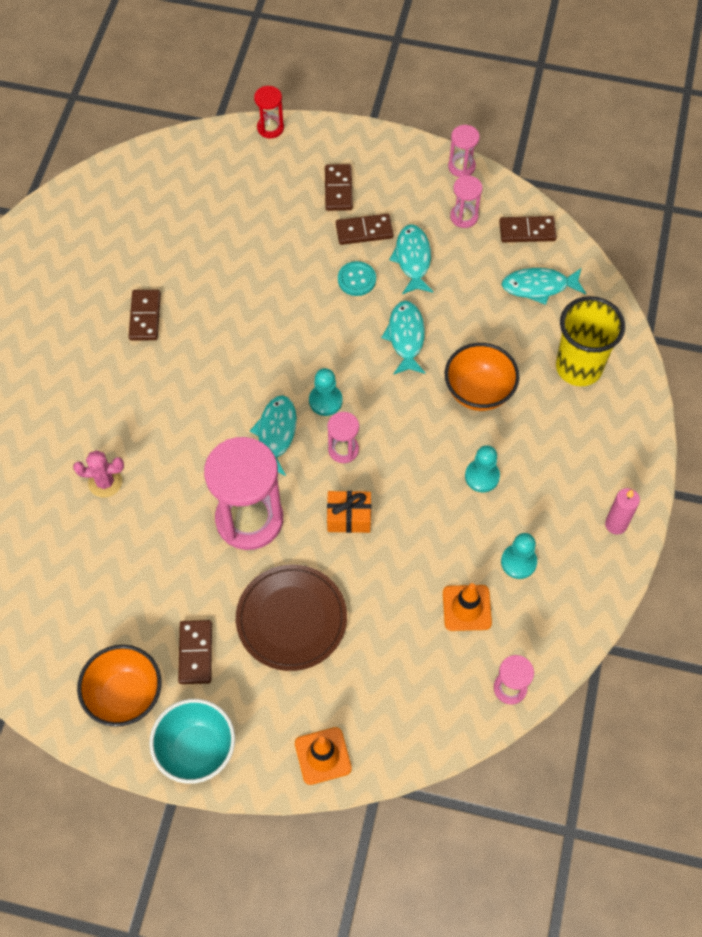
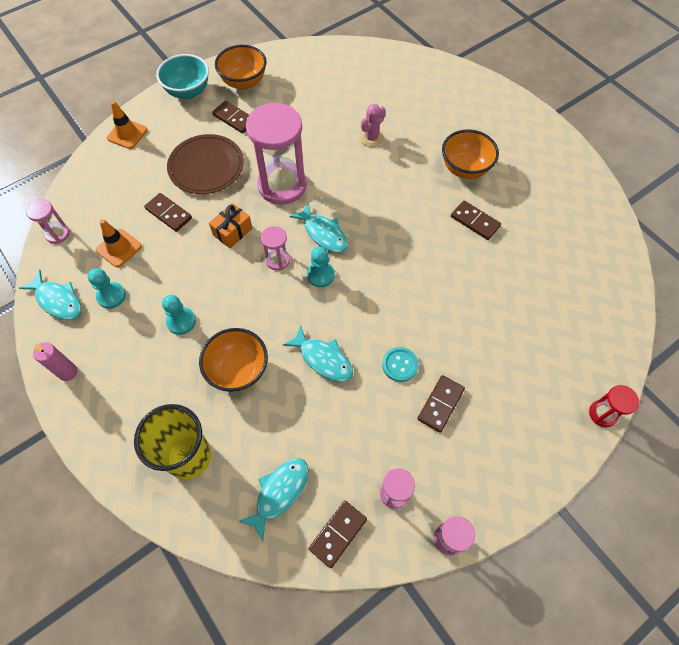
camera: 130 degrees right, 0 degrees up
brown domino [325,164,353,211] -> brown domino moved to [144,193,192,232]
turquoise fish [389,224,433,294] -> turquoise fish moved to [19,270,81,320]
none -> orange bowl [442,130,499,179]

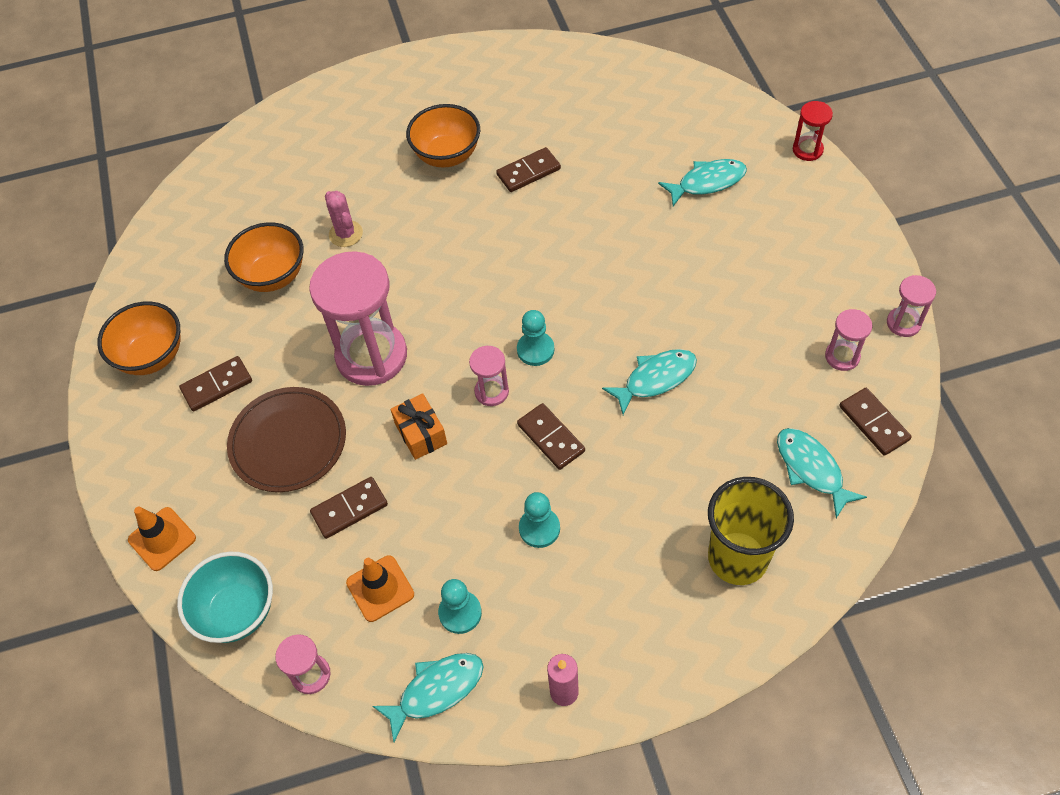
camera: 65 degrees left, 5 degrees down
turquoise bowl [156,54,209,99] -> turquoise bowl moved to [177,552,273,643]
orange bowl [199,328,268,392] -> orange bowl moved to [224,222,304,292]
turquoise fish [290,203,348,253] -> turquoise fish moved to [658,159,747,206]
turquoise button [382,347,418,382] -> none
brown domino [417,375,465,433] -> brown domino moved to [517,403,585,470]

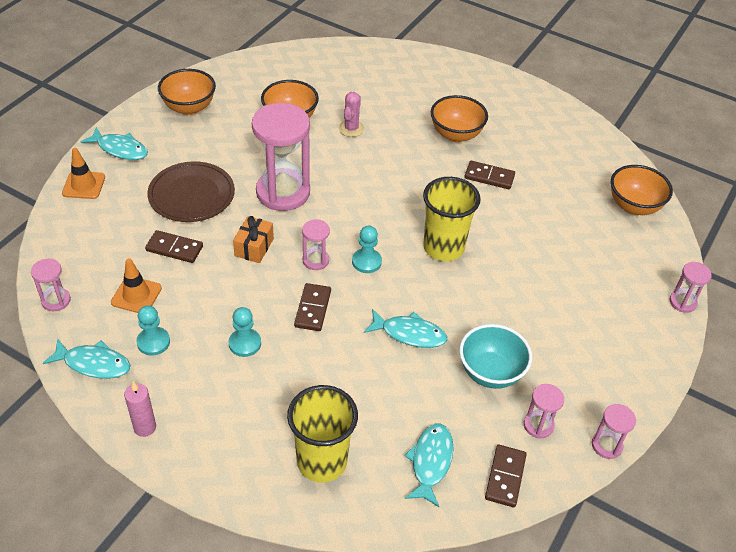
camera: 40 degrees right, 10 degrees down
turquoise bowl [177,552,273,643] -> turquoise bowl moved to [459,324,532,389]
brown domino [179,356,252,411] -> none
turquoise fish [658,159,747,206] -> turquoise fish moved to [81,127,148,160]
red hourglass [793,101,833,161] -> pink hourglass [670,262,712,313]
none -> yellow cup [423,177,481,261]
none -> orange bowl [611,165,673,215]

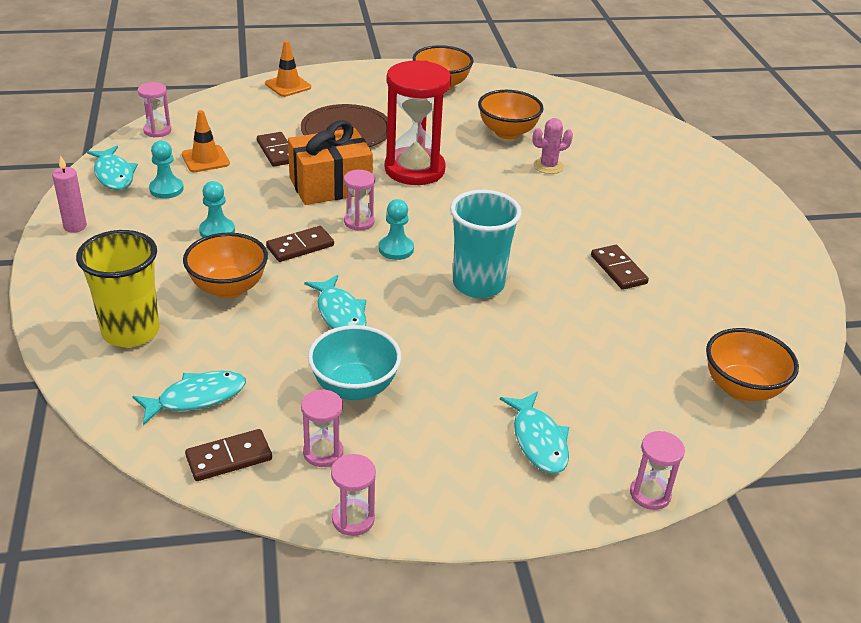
camera: 50 degrees right, 10 degrees down
turquoise fish [81,127,148,160] -> turquoise fish moved to [500,391,569,474]
orange gift [233,216,274,263] -> orange gift [288,120,373,205], size x1.78
pink hourglass [252,103,310,211] -> red hourglass [385,60,451,185]
yellow cup [423,177,481,261] -> turquoise cup [450,190,522,298]
orange bowl [431,95,488,142] -> orange bowl moved to [183,232,268,298]

